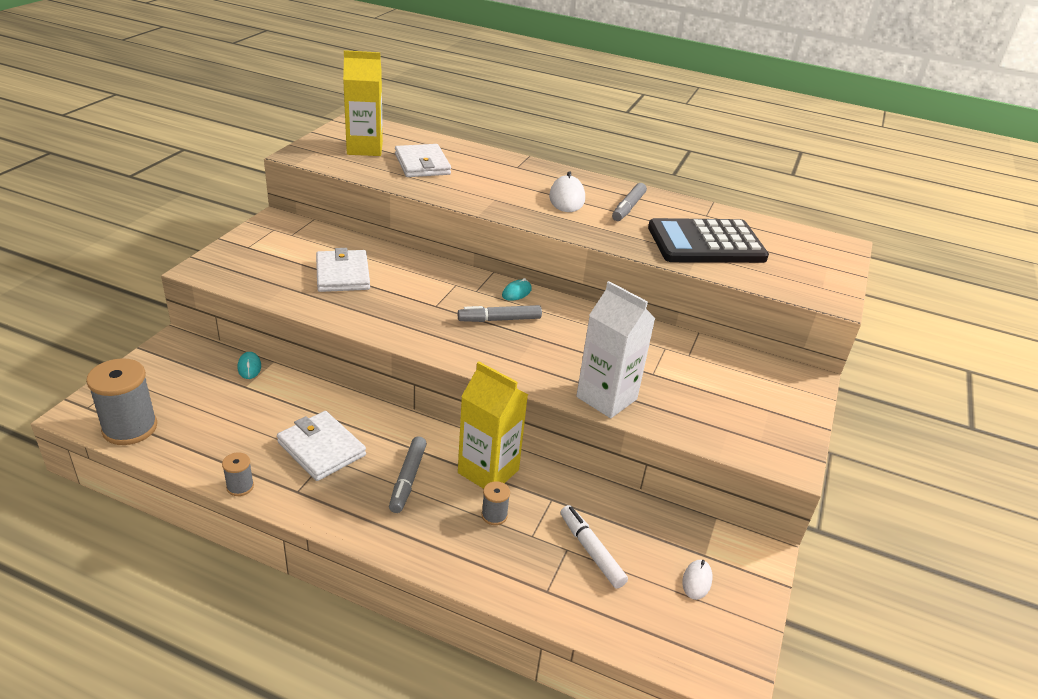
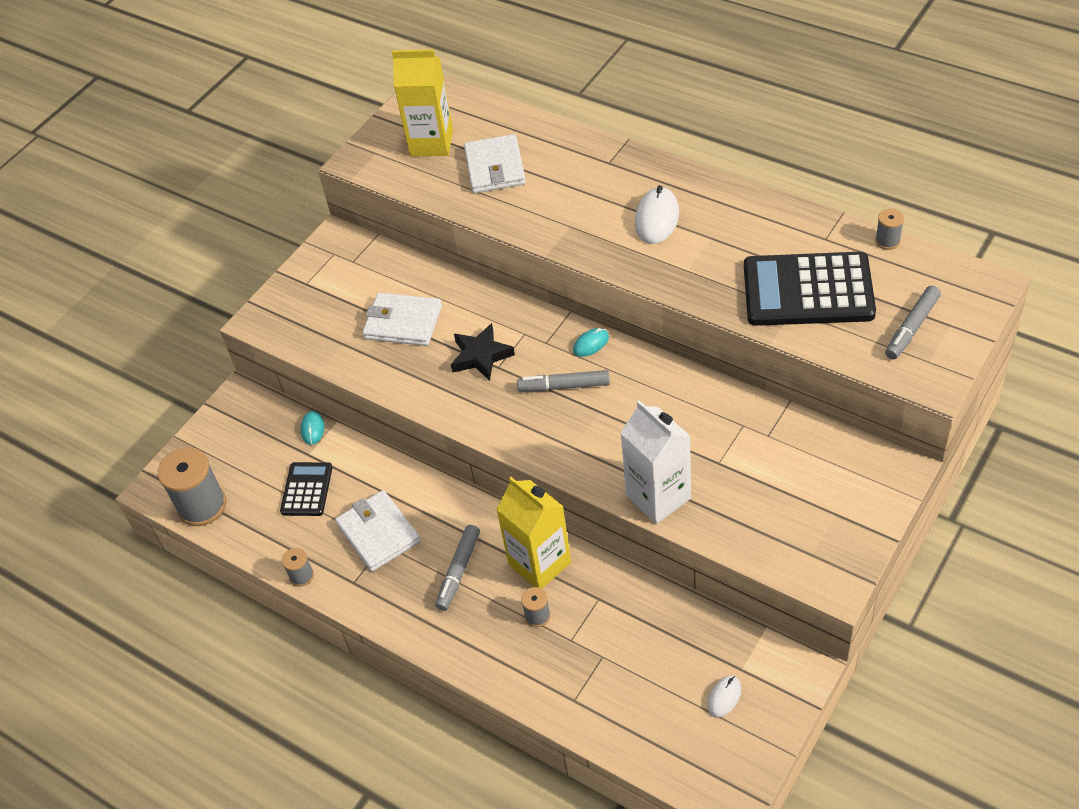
camera: 20 degrees right, 15 degrees up
white wallet [316,248,370,292] -> white wallet turned 75 degrees counterclockwise [362,293,442,346]
white marker [561,505,628,589] -> none
grey marker [612,183,647,221] -> grey marker moved to [885,286,941,359]
none -> black calculator [280,462,333,516]
none -> black star [451,323,515,381]
none -> grey spool [875,209,904,250]

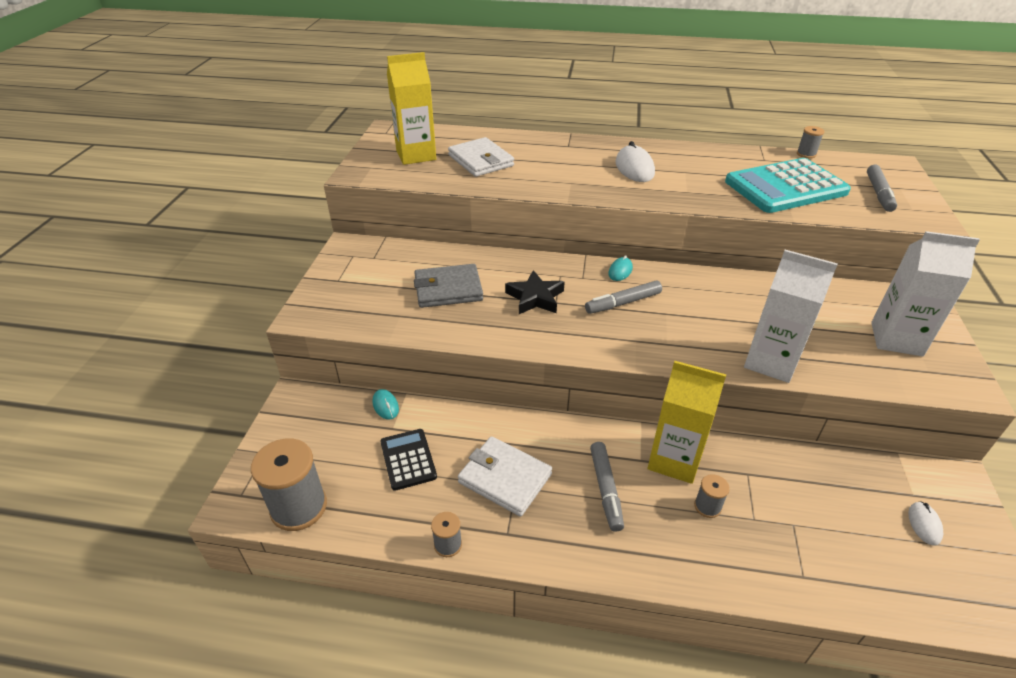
camera: 30 degrees left, 10 degrees down
white wallet [362,293,442,346] -> grey wallet [414,264,483,308]
black calculator [744,252,876,326] -> turquoise calculator [725,158,851,213]
none -> white carton [871,231,980,356]

